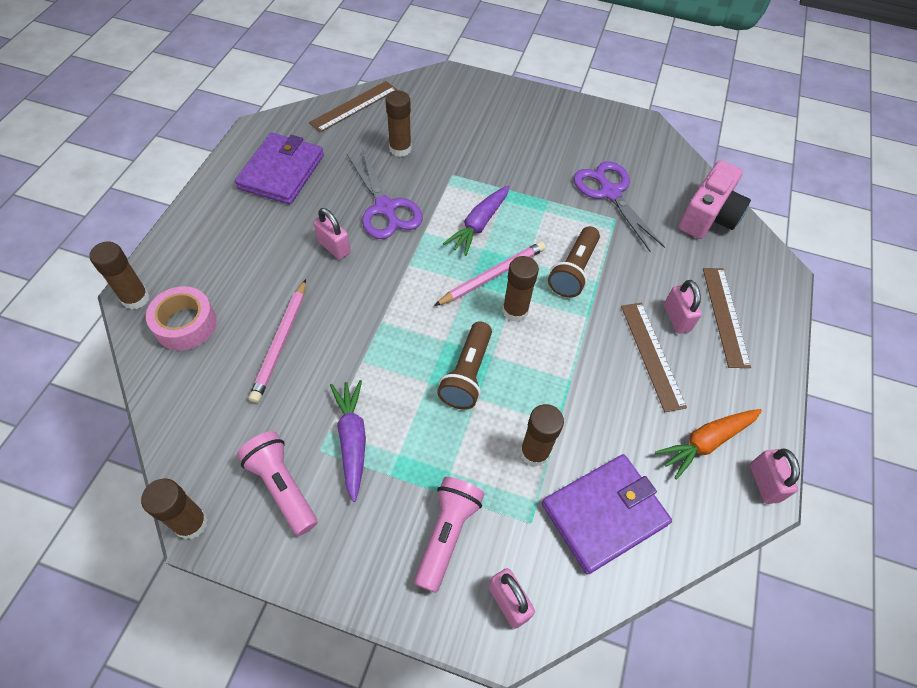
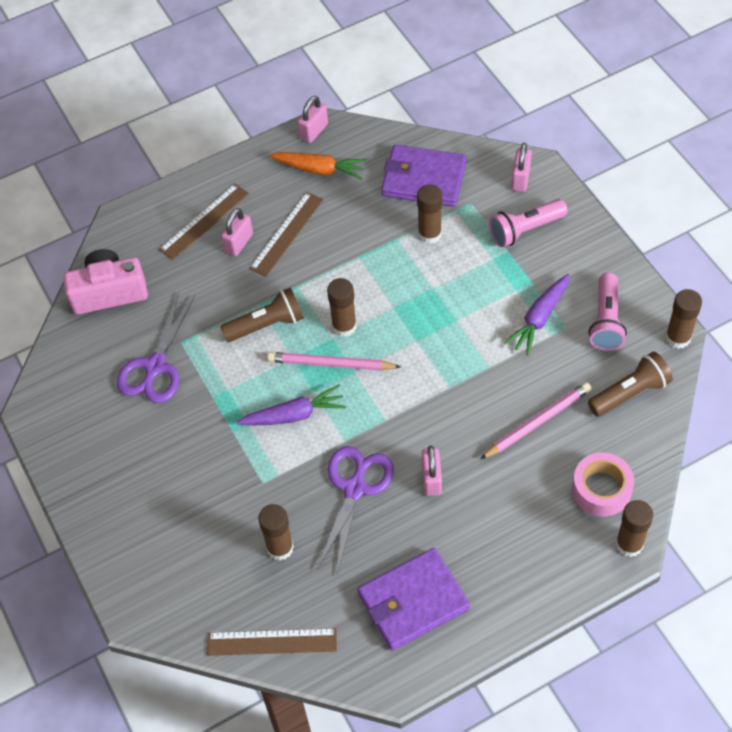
camera: 130 degrees left, 0 degrees up
brown flashlight [437,321,492,410] -> brown flashlight moved to [588,352,673,417]

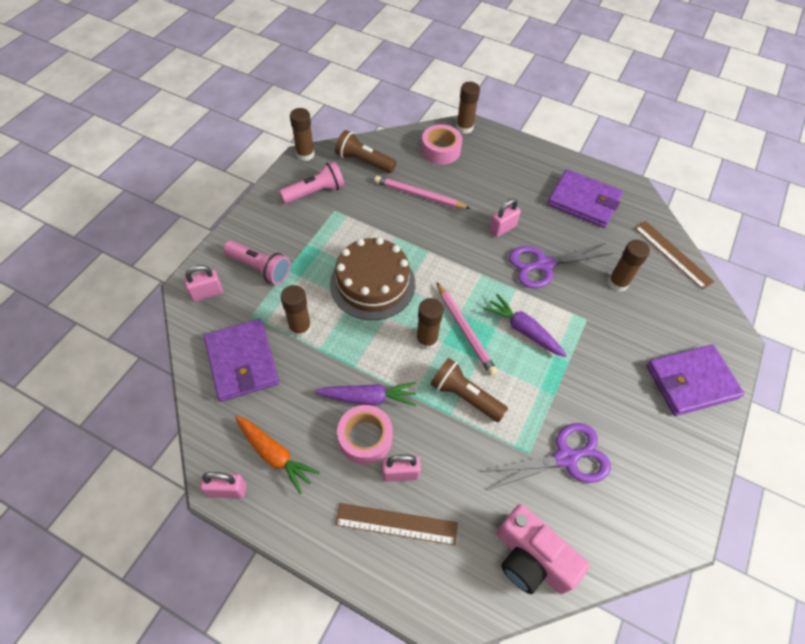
camera: 130 degrees left, 0 degrees up
brown ruler [249,192,323,277] -> pink tape [337,405,393,465]
orange carrot [269,152,367,179] -> orange carrot turned 150 degrees clockwise [235,416,320,494]
purple carrot [504,274,570,356] -> purple carrot moved to [315,382,416,406]
none -> brown cake [330,237,416,320]
none -> purple wallet [646,344,744,416]

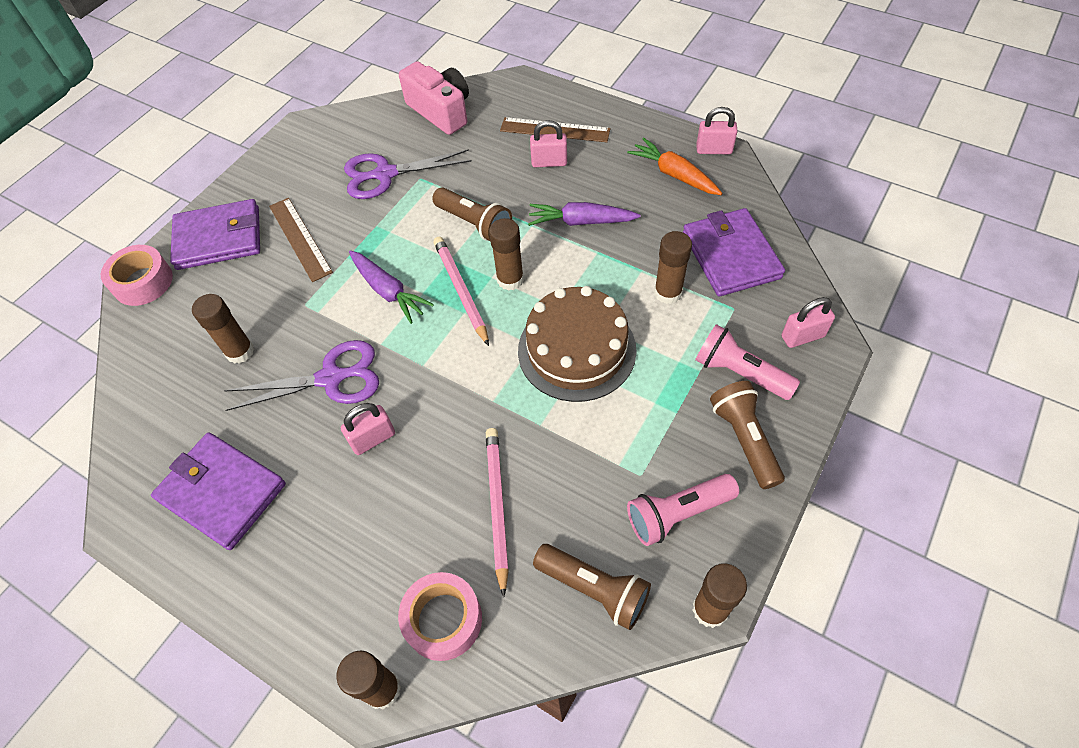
camera: 170 degrees left, 0 degrees up
pink tape [337,405,393,465] -> pink tape moved to [101,245,173,306]
pink pencil [374,176,471,209] -> pink pencil turned 120 degrees counterclockwise [486,428,509,597]
brown ruler [634,221,714,290] -> brown ruler moved to [269,198,333,282]
none -> brown flashlight [710,381,785,489]

